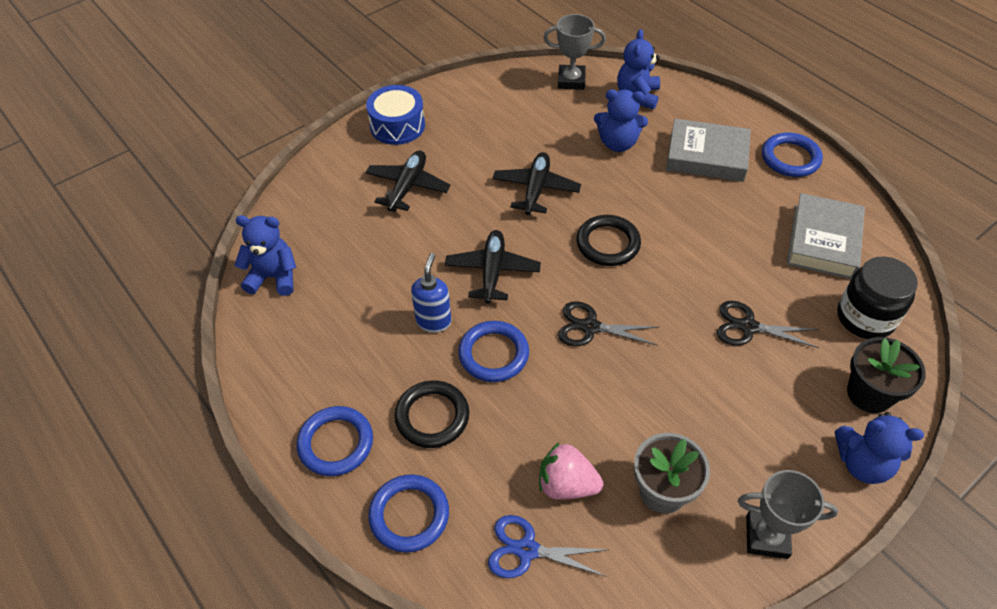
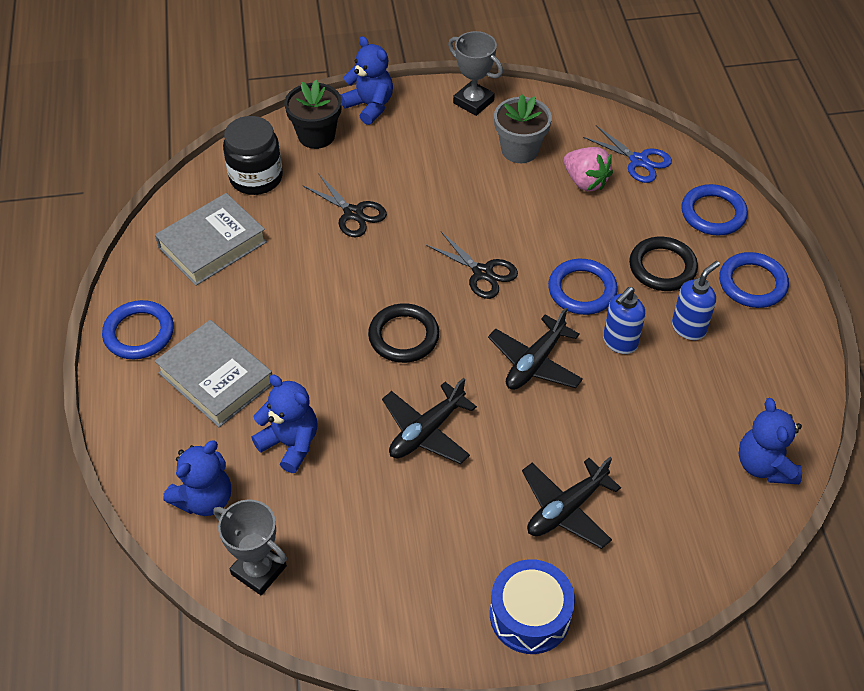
camera: 150 degrees left, 0 degrees up
blue teddy bear [235,215,296,296] -> blue teddy bear turned 45 degrees clockwise [738,398,802,484]
none -> blue soap dispenser [672,261,720,340]

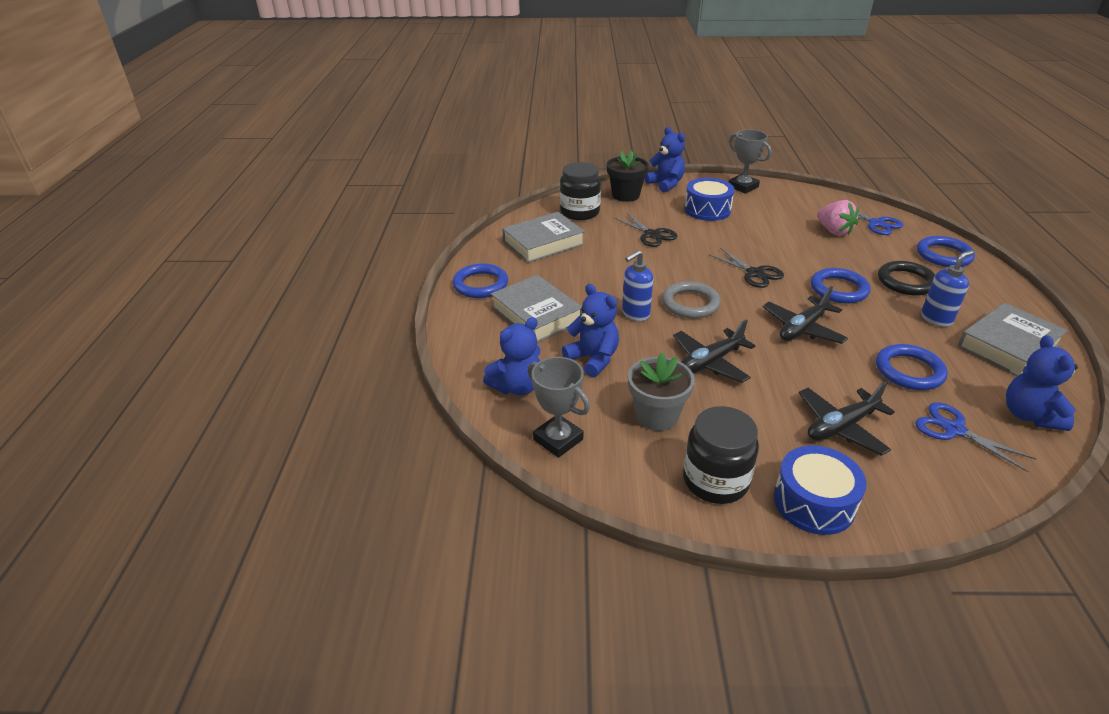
camera: 10 degrees right, 15 degrees down
black ring [368,303,439,363] -> grey ring [662,281,721,319]
grey flower pot [494,94,552,163] -> grey flower pot moved to [628,353,695,431]
blue soap dispenser [603,287,645,354] -> blue soap dispenser moved to [622,250,653,321]
blue ring [719,252,789,308] -> blue ring moved to [876,344,948,390]
none -> black jar [683,406,759,504]
none -> blue drum [684,178,735,221]
none -> blue scissors [915,402,1036,472]
none -> grey book [958,303,1068,376]

